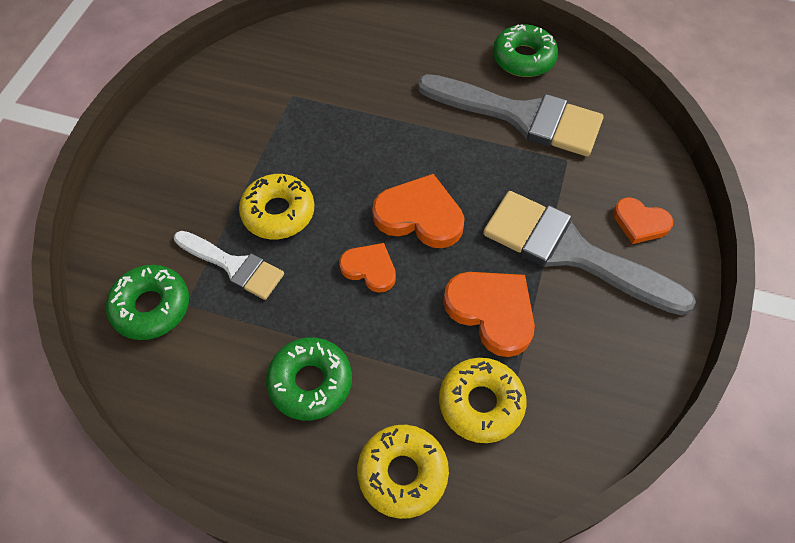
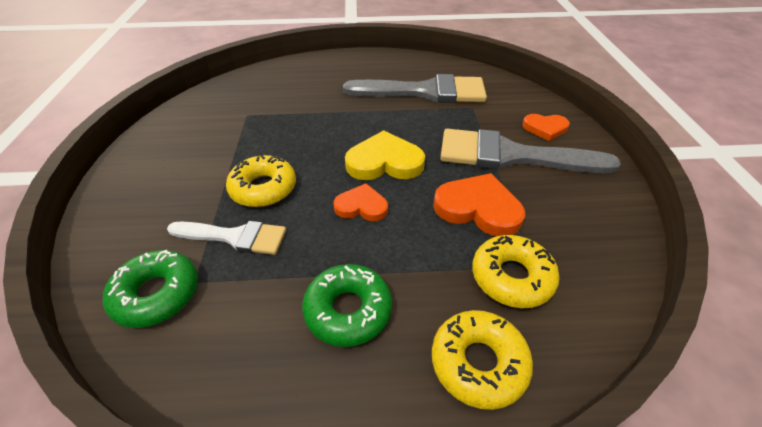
camera: 20 degrees left, 15 degrees down
orange heart [372,174,464,248] -> yellow heart [345,130,425,180]
green donut [493,24,558,77] -> none

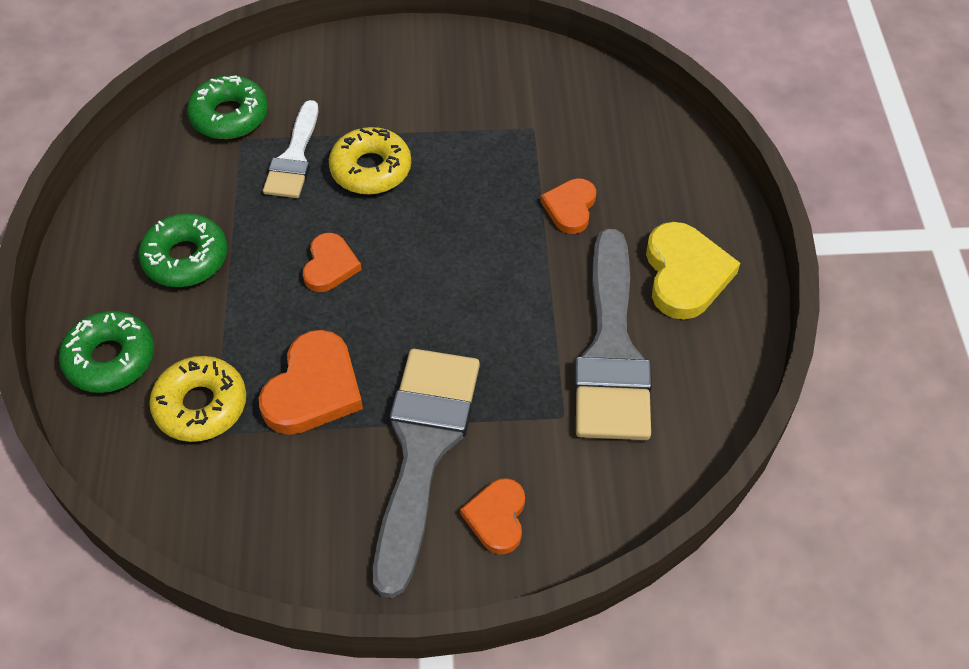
camera: 90 degrees right, 10 degrees up
yellow heart [345,130,425,180] -> yellow heart moved to [646,222,740,320]
yellow donut [432,310,533,410] -> green donut [59,311,154,393]
none -> orange heart [540,178,596,234]

